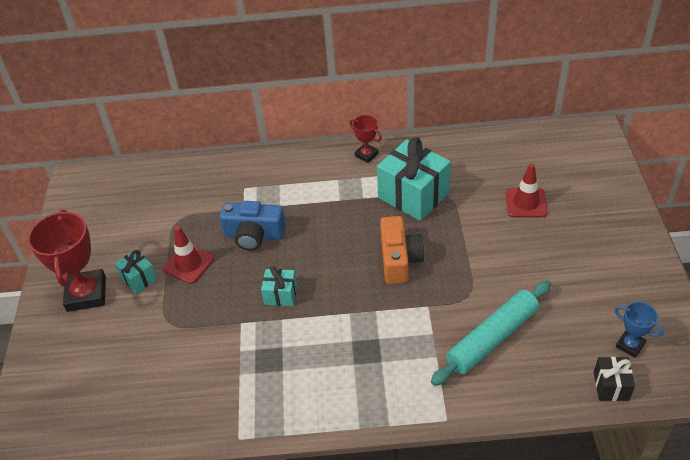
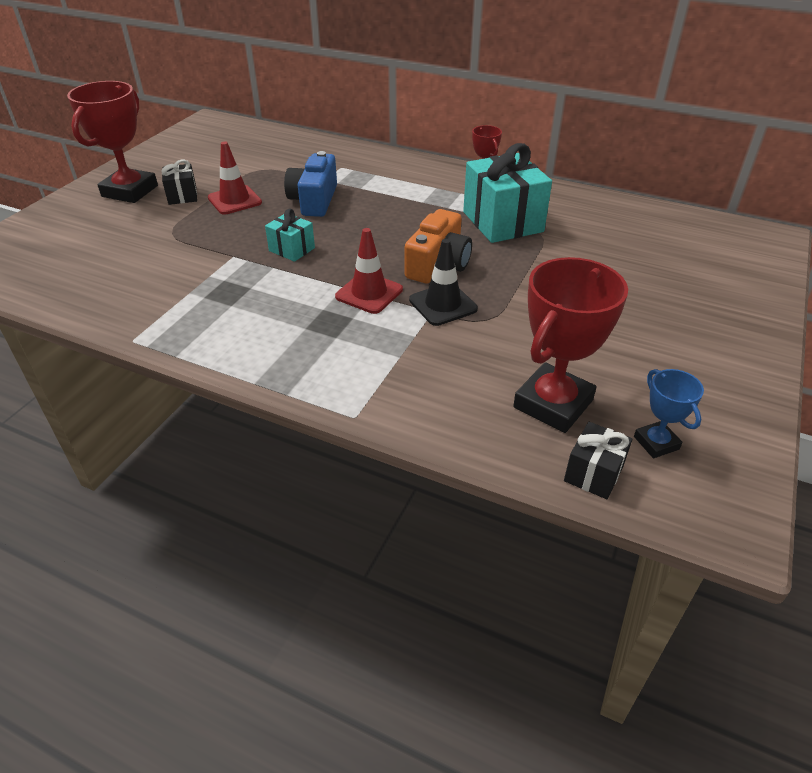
camera: 25 degrees right, 5 degrees down
turquoise gift [115,249,157,294] -> black gift [161,160,197,205]
blue camera [220,201,286,251] -> blue camera turned 60 degrees clockwise [284,151,337,217]
turquoise rolling pin [431,280,551,386] -> none
red traffic cone [506,163,548,217] -> red traffic cone moved to [335,228,403,314]
none -> black traffic cone [409,239,478,326]
none -> red trophy [513,257,628,433]

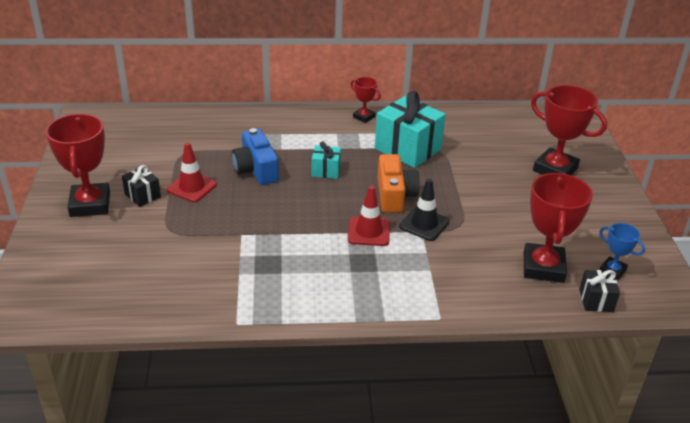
camera: 30 degrees left, 5 degrees down
turquoise gift [265,209,315,262] -> turquoise gift moved to [312,141,341,179]
none -> red trophy [531,85,607,175]

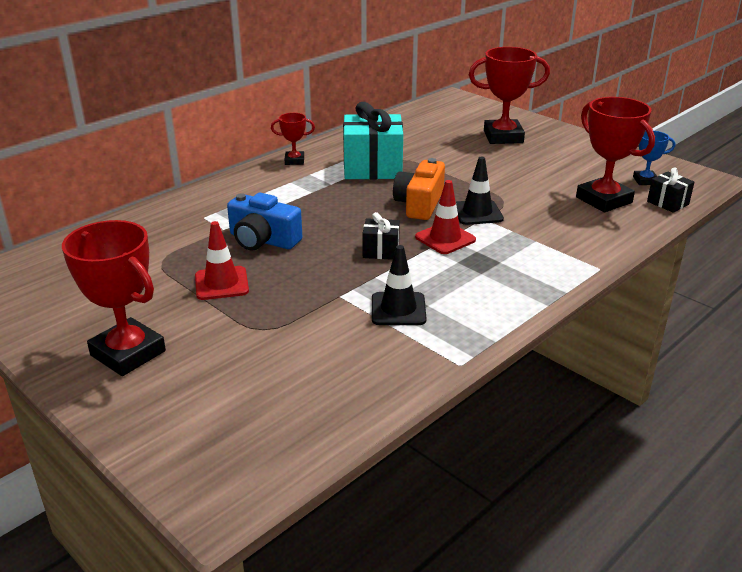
camera: 40 degrees left, 5 degrees down
black gift [122,165,161,207] -> black gift moved to [362,212,400,260]
turquoise gift [312,141,341,179] -> none
orange camera [378,154,420,213] -> orange camera turned 120 degrees counterclockwise [393,158,445,220]
none -> black traffic cone [372,245,426,325]

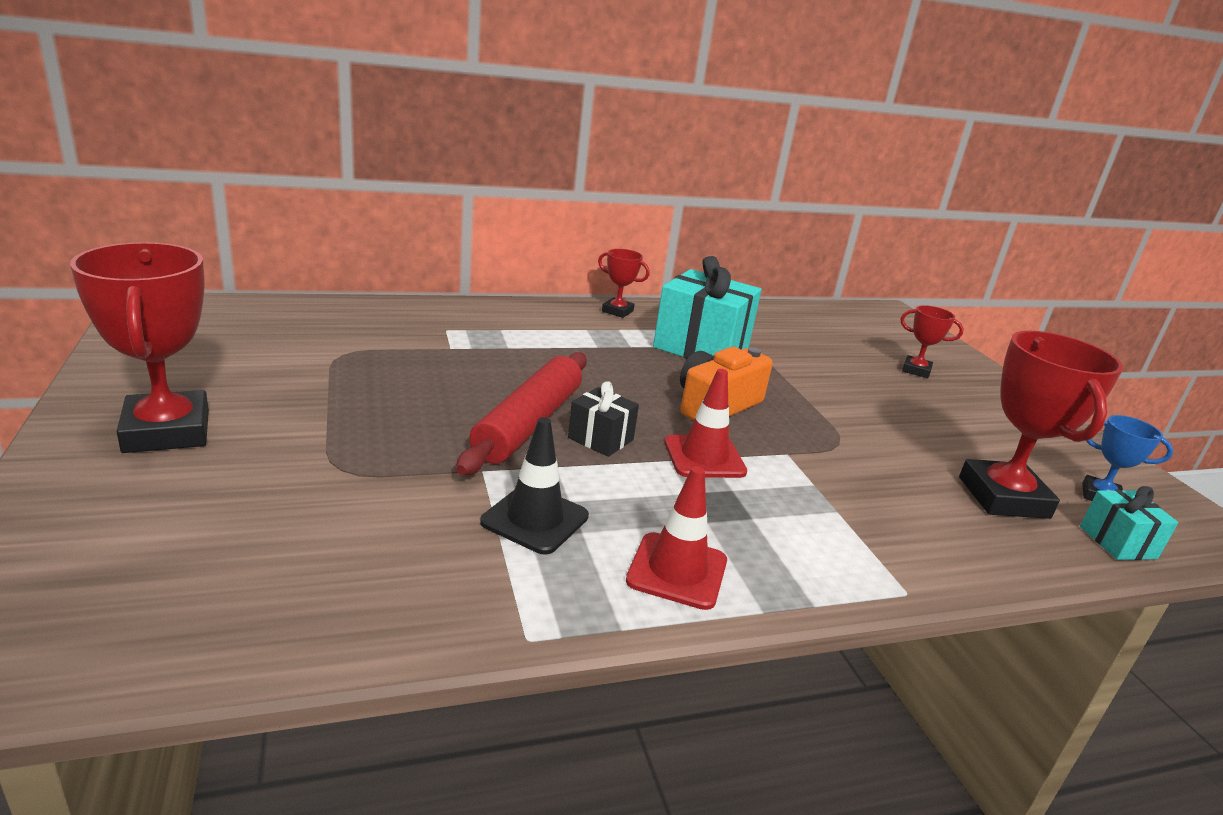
camera: 25 degrees right, 5 degrees down
red traffic cone [195,221,249,300] -> red traffic cone moved to [626,466,727,610]
blue camera [227,193,302,251] -> none
black traffic cone [456,157,504,225] -> none
red trophy [469,47,550,144] -> red trophy [900,305,964,378], size x0.52
black gift [647,167,694,213] -> turquoise gift [1080,486,1178,560]
none -> red rolling pin [456,352,587,475]

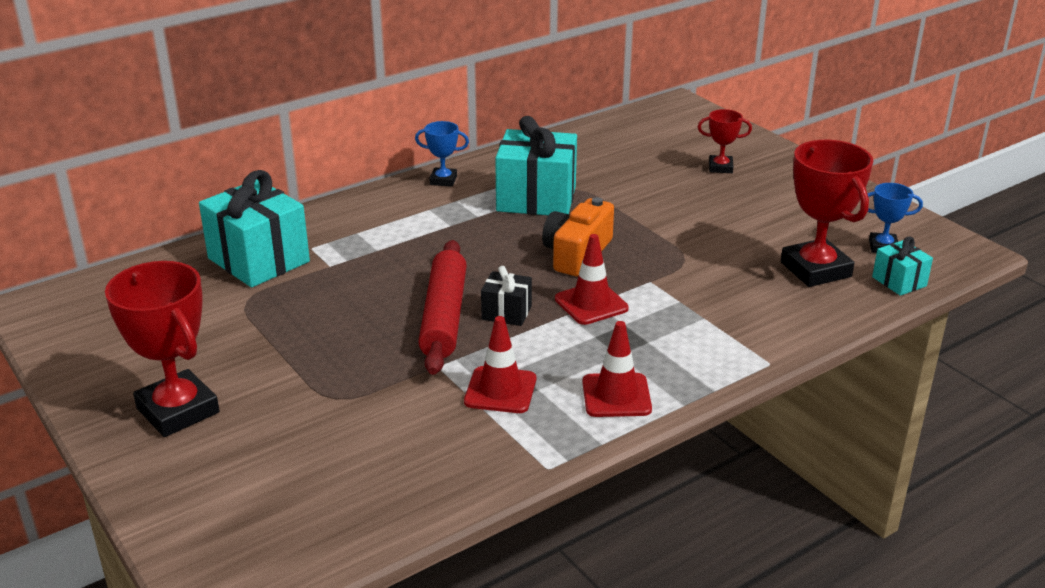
camera: 15 degrees left, 5 degrees up
black traffic cone [480,417,589,554] -> red traffic cone [464,316,536,413]
red trophy [598,249,650,318] -> blue trophy [415,121,469,187]
none -> turquoise gift [199,170,310,288]

